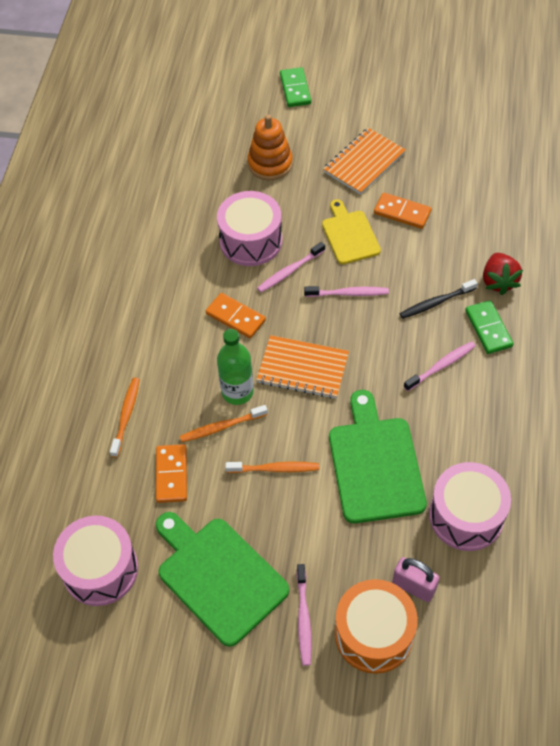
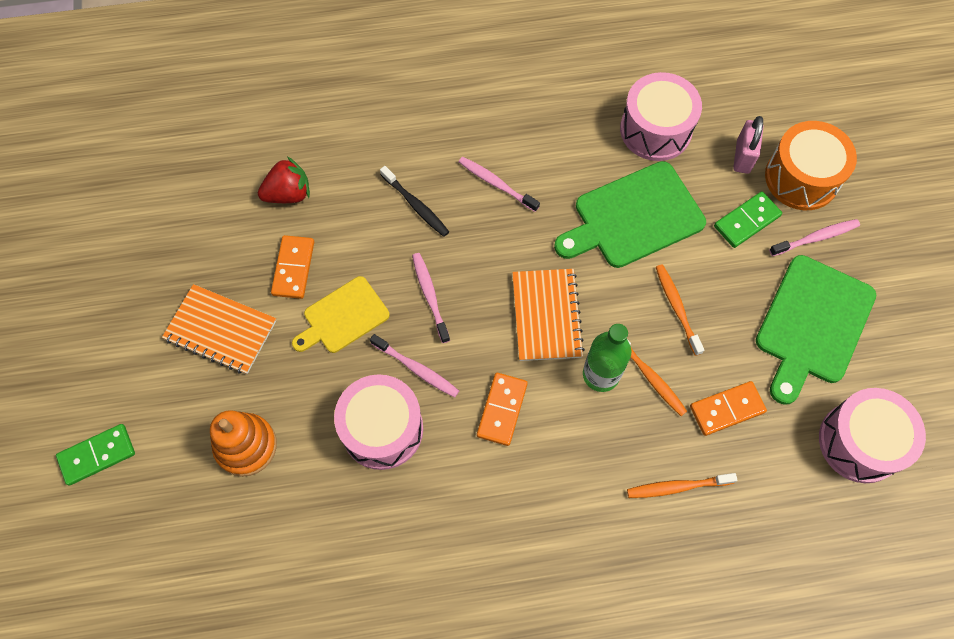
camera: 110 degrees left, 10 degrees up
green domino [465,300,513,354] -> green domino moved to [714,191,782,248]
red strawberry [483,253,523,295] -> red strawberry moved to [258,156,310,203]

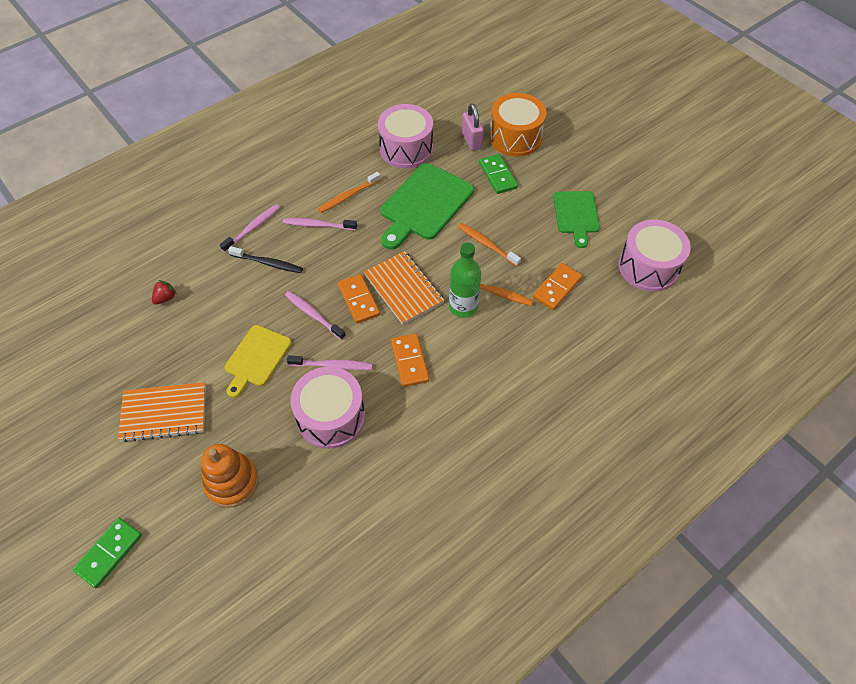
camera: 30 degrees left, 10 degrees down
red strawberry [258,156,310,203] -> red strawberry [152,280,177,305], size x0.58
orange domino [271,235,314,299] -> orange domino moved to [338,274,380,324]
orange toothbrush [627,473,737,498] -> orange toothbrush moved to [318,172,381,213]
green domino [714,191,782,248] -> green domino turned 45 degrees counterclockwise [479,154,518,194]
green cutting board [756,255,876,405] -> green cutting board [553,191,600,248], size x0.63
pink toothbrush [769,219,860,256] -> pink toothbrush moved to [220,204,280,252]

